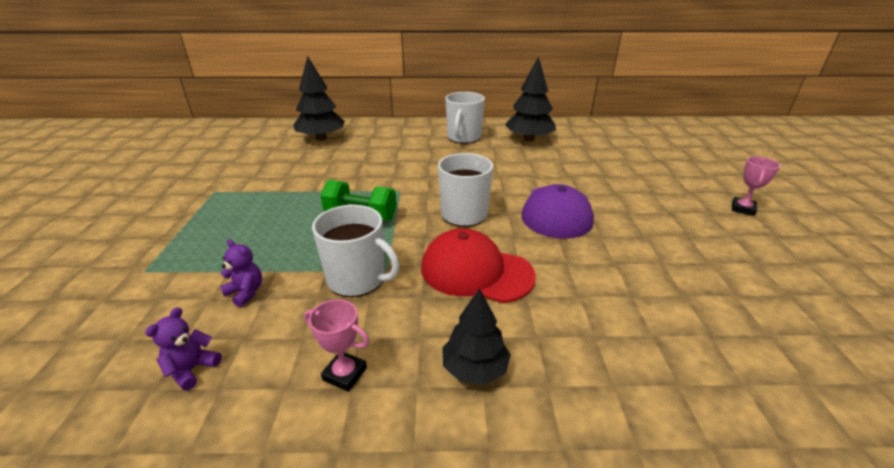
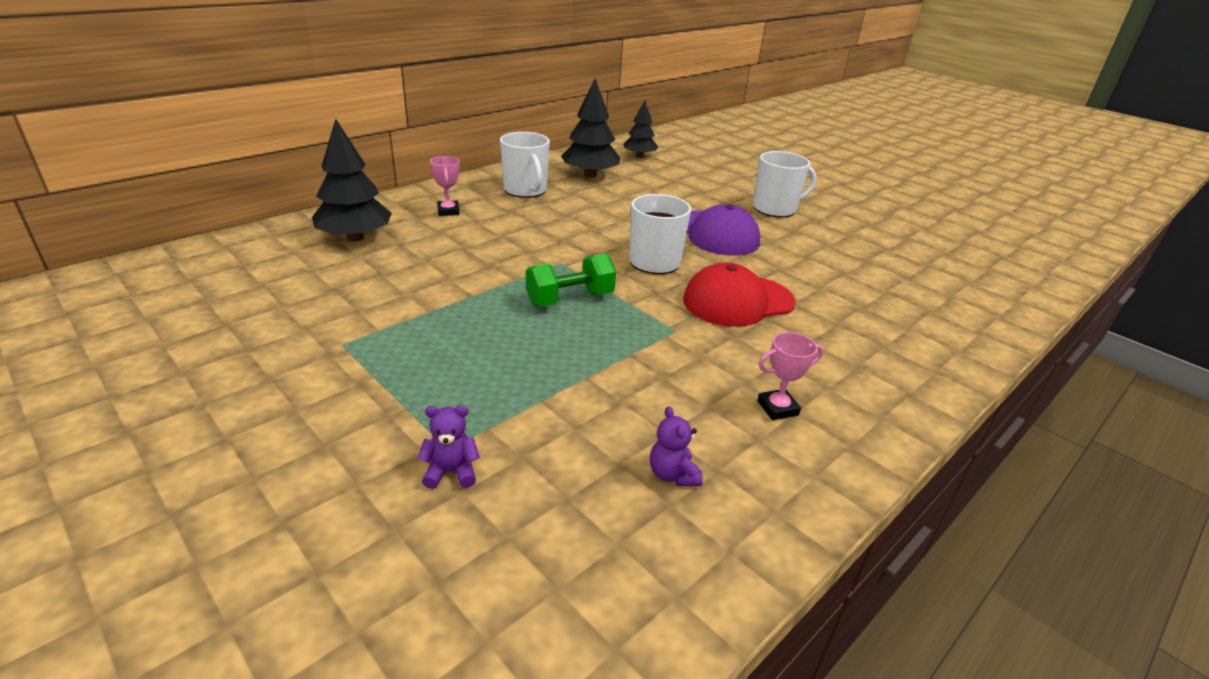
camera: 45 degrees left, 0 degrees up
purple teddy bear [220,239,262,307] -> purple teddy bear moved to [417,405,480,489]
white mug [312,205,400,297] -> white mug moved to [753,151,816,218]
black tree [442,288,511,385] -> black tree moved to [623,100,658,158]
pink trophy [732,157,781,216] -> pink trophy moved to [430,156,460,216]

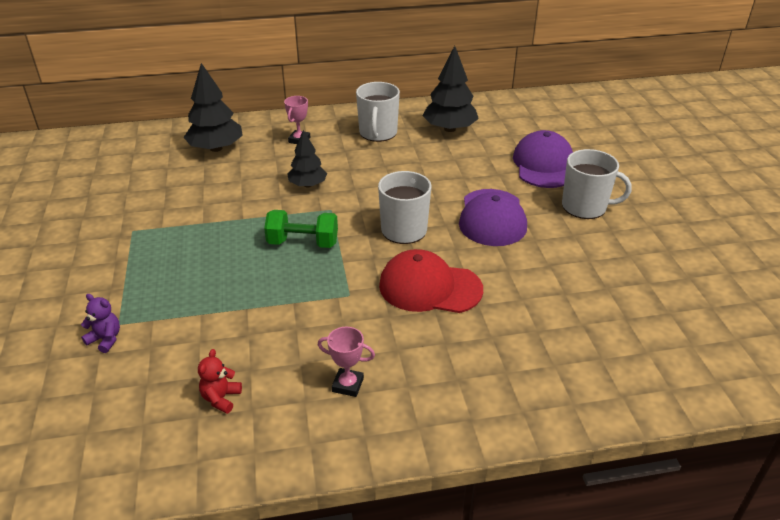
camera: 35 degrees right, 5 degrees up
black tree [623,100,658,158] -> black tree moved to [287,130,327,187]
purple teddy bear [650,406,703,486] -> red teddy bear [198,349,242,414]
none -> purple cap [513,130,573,188]

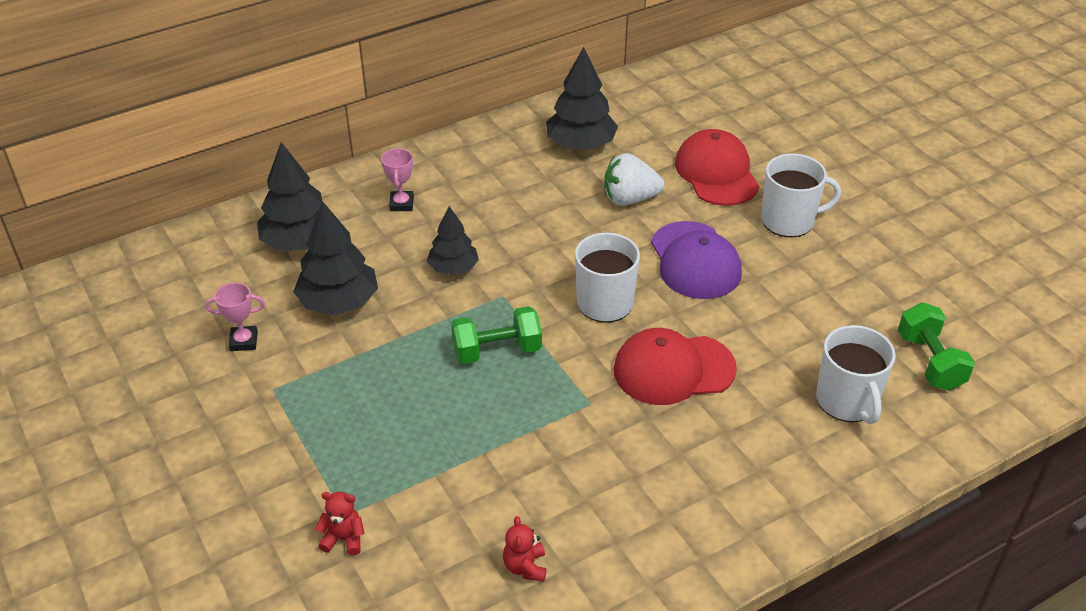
camera: 20 degrees left, 5 degrees up
purple teddy bear [81,294,120,353] -> red teddy bear [315,492,365,556]
pink trophy [318,327,375,397] -> pink trophy moved to [205,283,265,351]
white mug [356,82,400,142] -> white mug moved to [816,325,896,424]
purple cap [513,130,573,188] -> red cap [675,129,760,206]
none -> black tree [293,201,378,315]
none -> white strawberry [604,153,664,206]
none -> green dumbbell [898,302,975,391]

